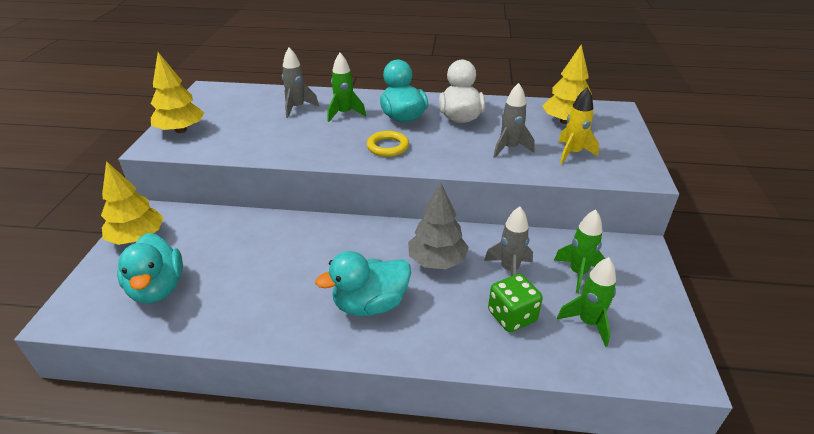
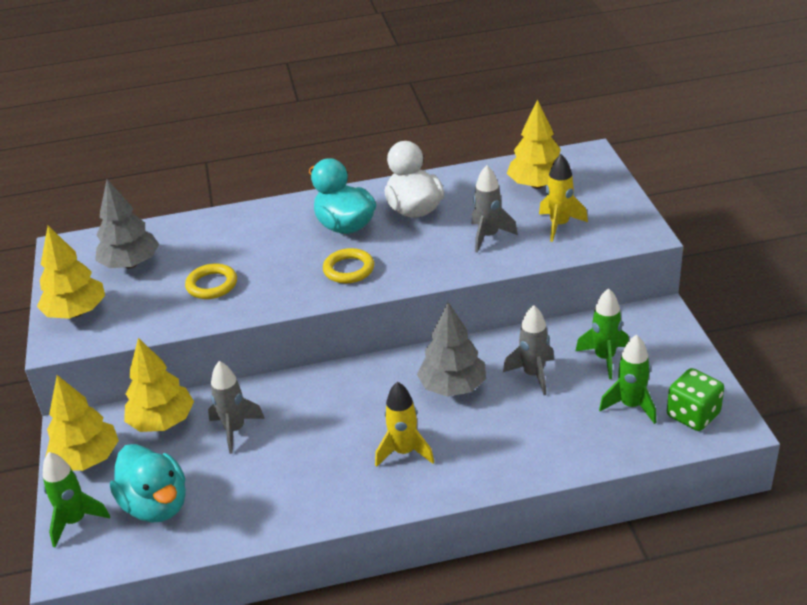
camera: 15 degrees left, 0 degrees up
grey rocket [282,47,319,118] -> grey rocket moved to [208,361,265,454]
turquoise duck [315,251,411,316] -> yellow rocket [375,382,434,467]
green rocket [327,53,366,122] -> green rocket moved to [43,452,110,547]
green dice [488,274,543,332] -> green dice moved to [667,368,724,431]
none -> grey tree [95,179,159,268]
none -> yellow tree [124,338,194,432]
none -> yellow ring [185,264,237,299]

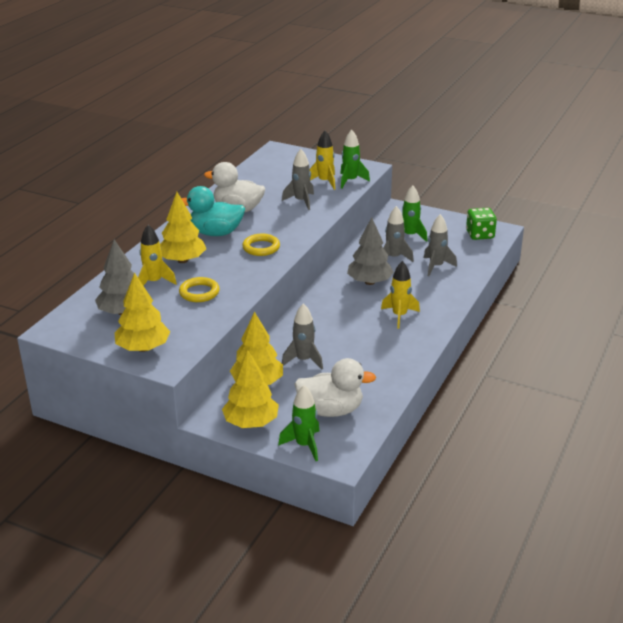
camera: 55 degrees left, 5 degrees down
turquoise duck [110,444,186,523] -> white duck [294,358,376,417]
yellow tree [507,99,561,189] -> yellow tree moved to [160,192,206,263]
green rocket [599,335,656,424] -> green rocket moved to [340,130,370,189]
none -> yellow rocket [138,225,177,286]
none -> grey rocket [424,214,457,276]

